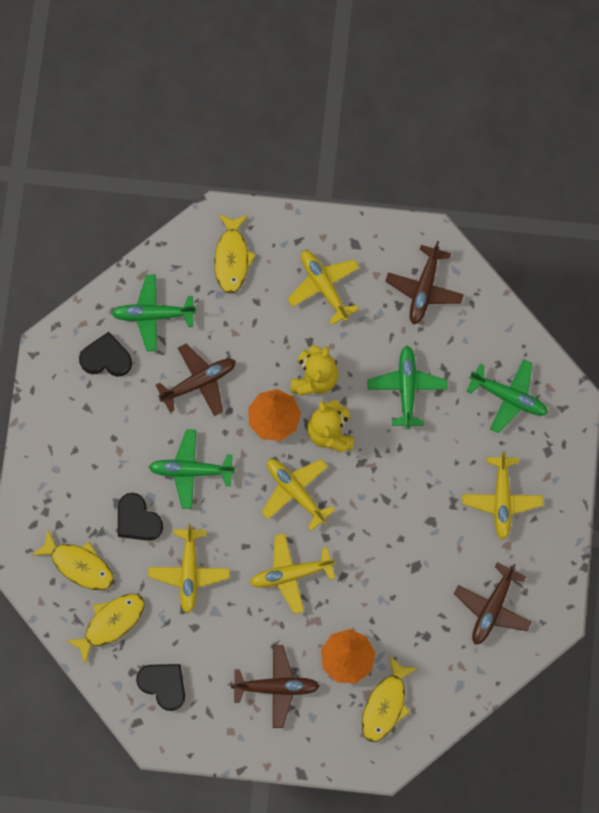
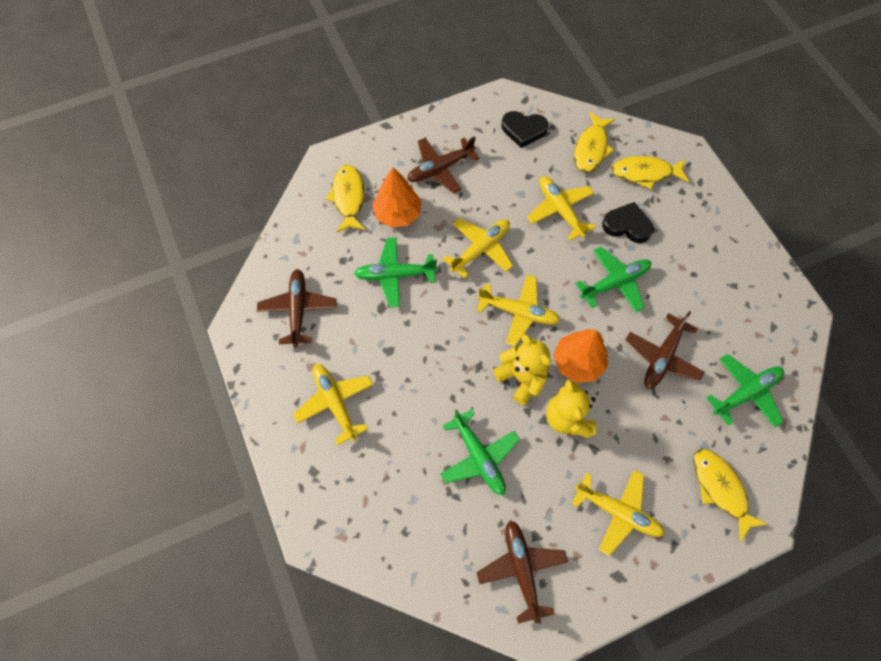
camera: 150 degrees right, 10 degrees down
black heart [79,332,132,377] -> none
green plane [466,359,548,433] -> green plane moved to [354,238,437,307]

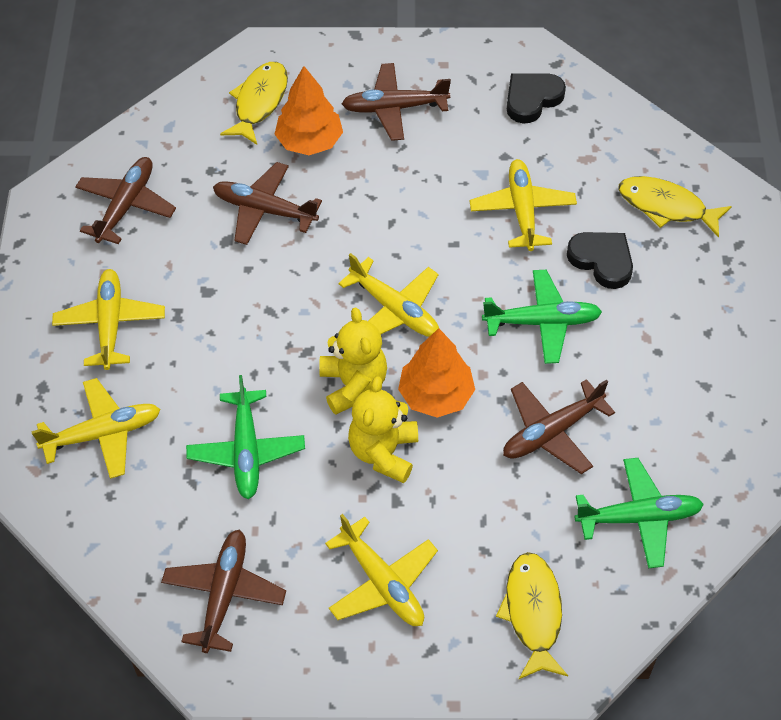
camera: 25 degrees right, 10 degrees down
green plane [354,238,437,307] -> brown plane [213,162,322,245]
yellow plane [443,218,513,279] -> yellow plane moved to [31,378,160,479]
black heart [501,111,548,148] -> black heart turned 105 degrees clockwise [507,73,566,124]
yellow fish [574,112,615,173] -> none

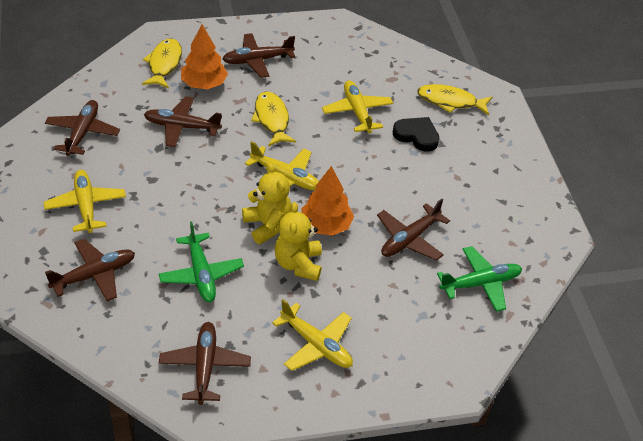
camera: 15 degrees left, 10 degrees down
yellow plane [31,378,160,479] -> brown plane [45,239,135,301]
green plane [482,270,602,364] -> none
yellow fish [496,552,568,679] -> yellow fish moved to [251,91,296,146]
black heart [507,73,566,124] -> none

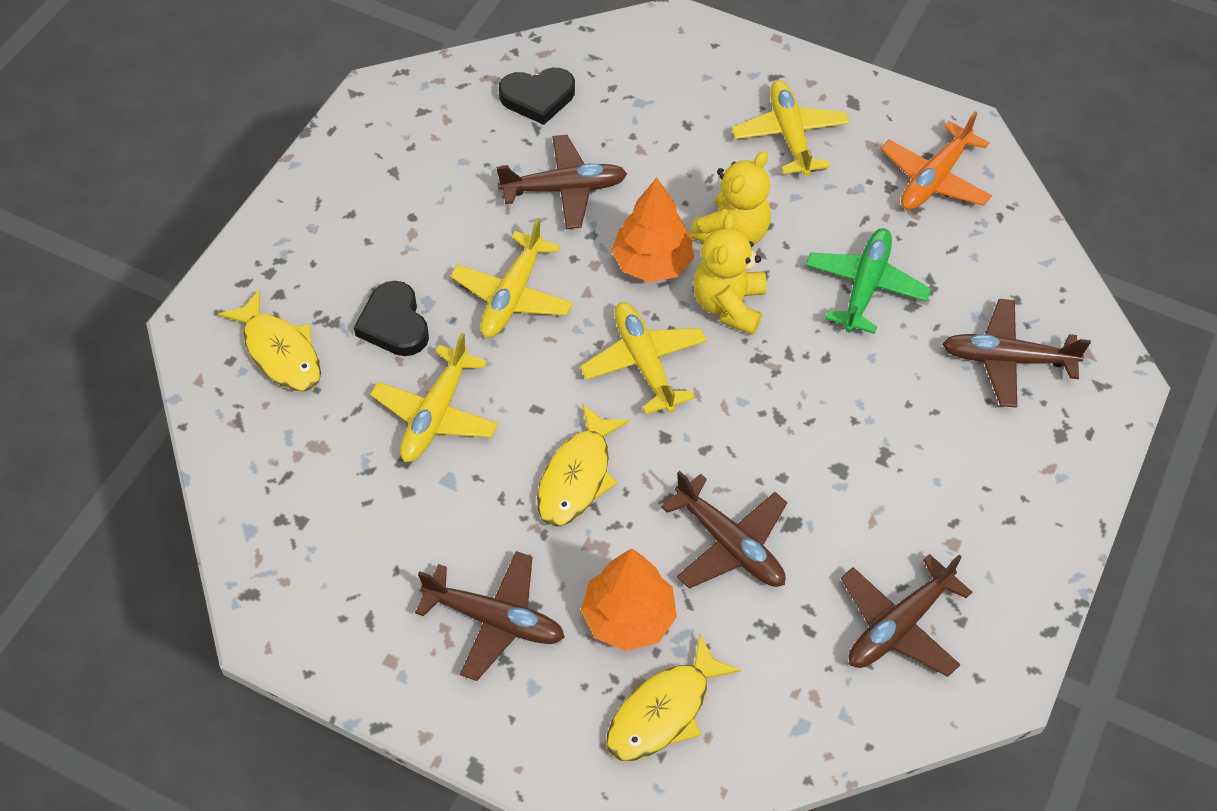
camera: 140 degrees left, 10 degrees up
yellow plane [44,170,126,233] -> yellow plane moved to [450,218,573,338]
brown plane [159,322,251,405] -> orange plane [881,111,992,210]
green plane [437,246,522,312] -> black heart [499,68,575,125]

